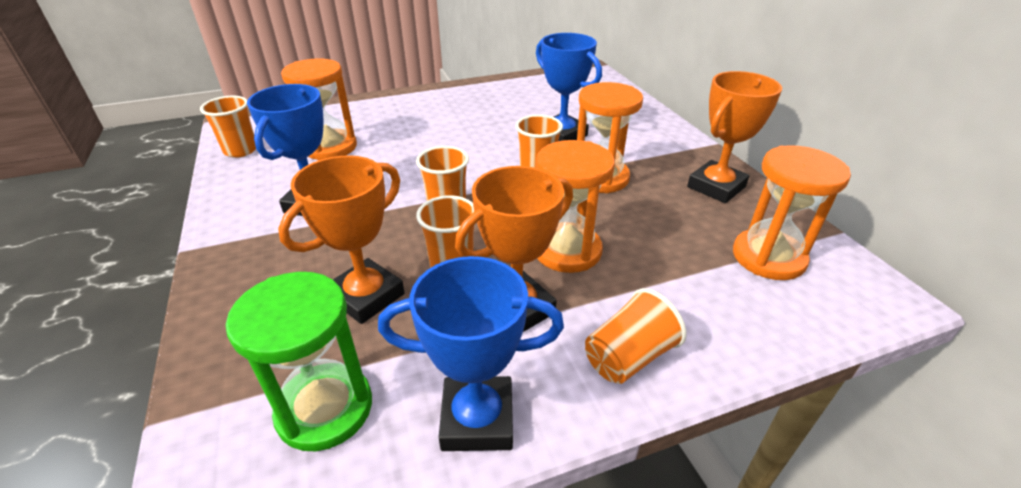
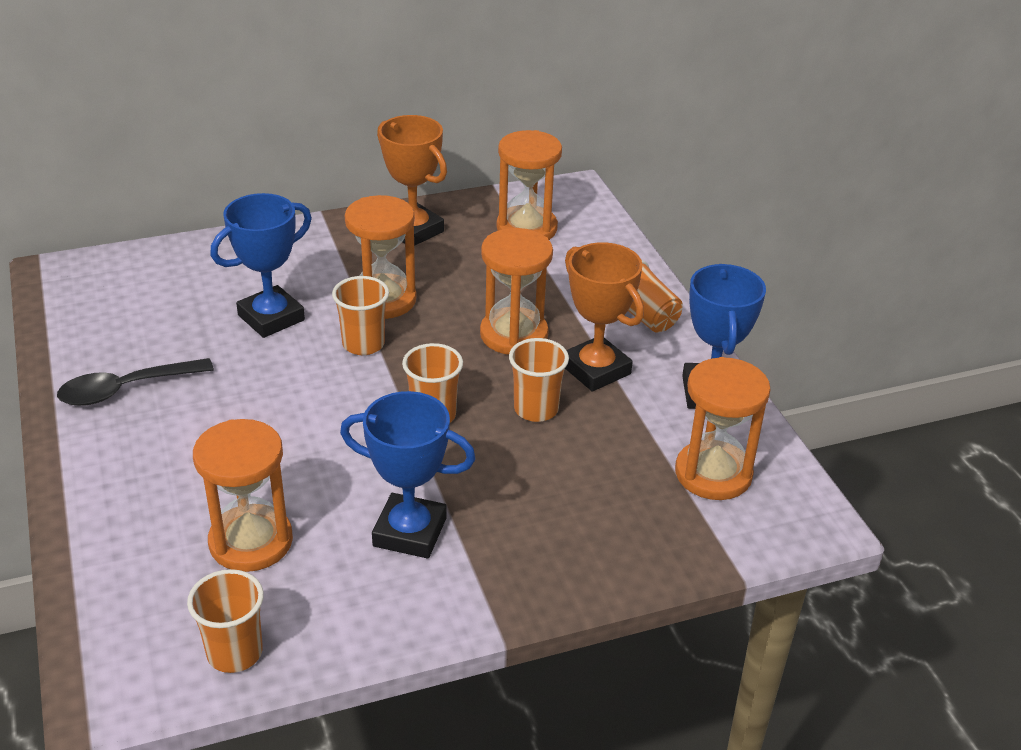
camera: 90 degrees left, 0 degrees up
green hourglass [226,272,372,451] -> orange hourglass [675,357,771,500]
orange trophy [278,155,405,324] -> none
none -> black spoon [57,358,214,406]

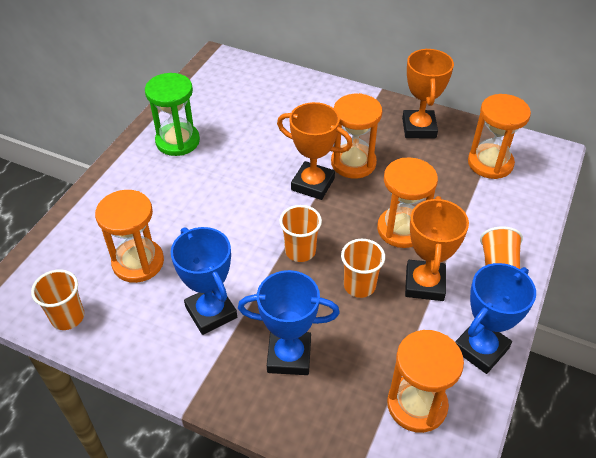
camera: 45 degrees right, 10 degrees up
black spoon [57,358,214,406] -> green hourglass [145,73,200,156]
blue trophy [210,193,312,338] -> blue trophy moved to [238,270,340,375]
orange cup [332,276,389,355] -> orange trophy [277,102,353,200]

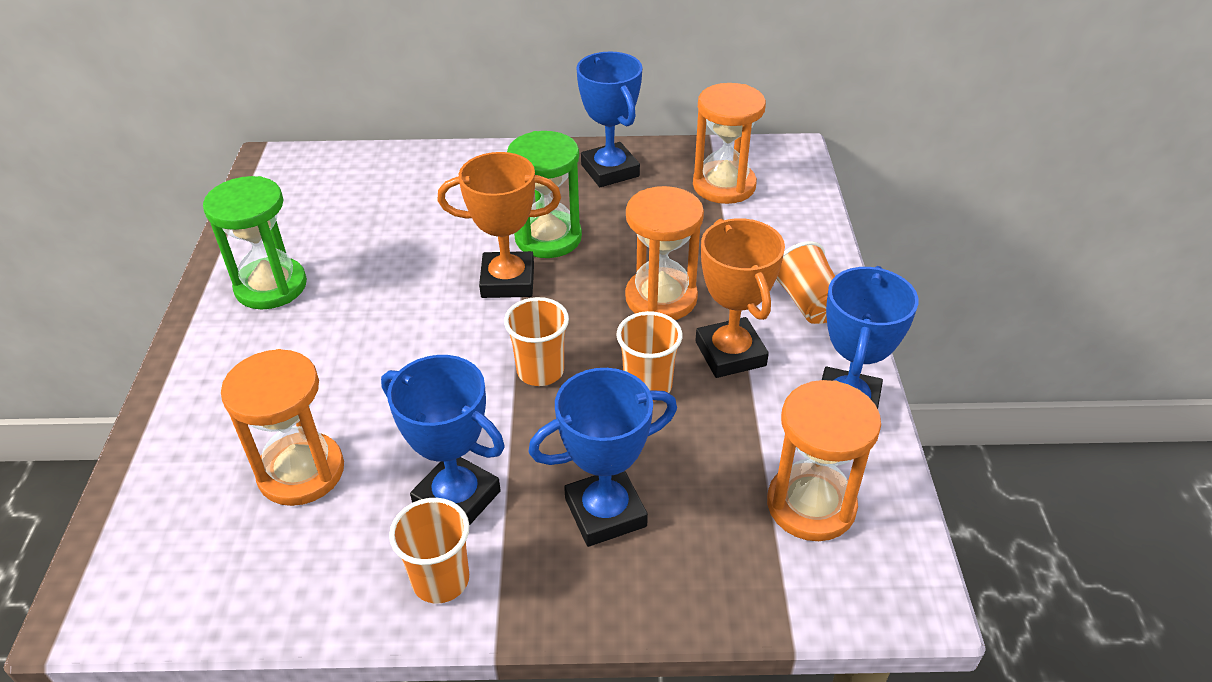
camera: 25 degrees left, 5 degrees down
orange cup [31,269,84,330] -> orange cup moved to [389,498,469,604]
orange hourglass [331,93,382,179] -> green hourglass [507,131,582,258]
orange trophy [402,48,454,138] -> blue trophy [576,51,642,187]

